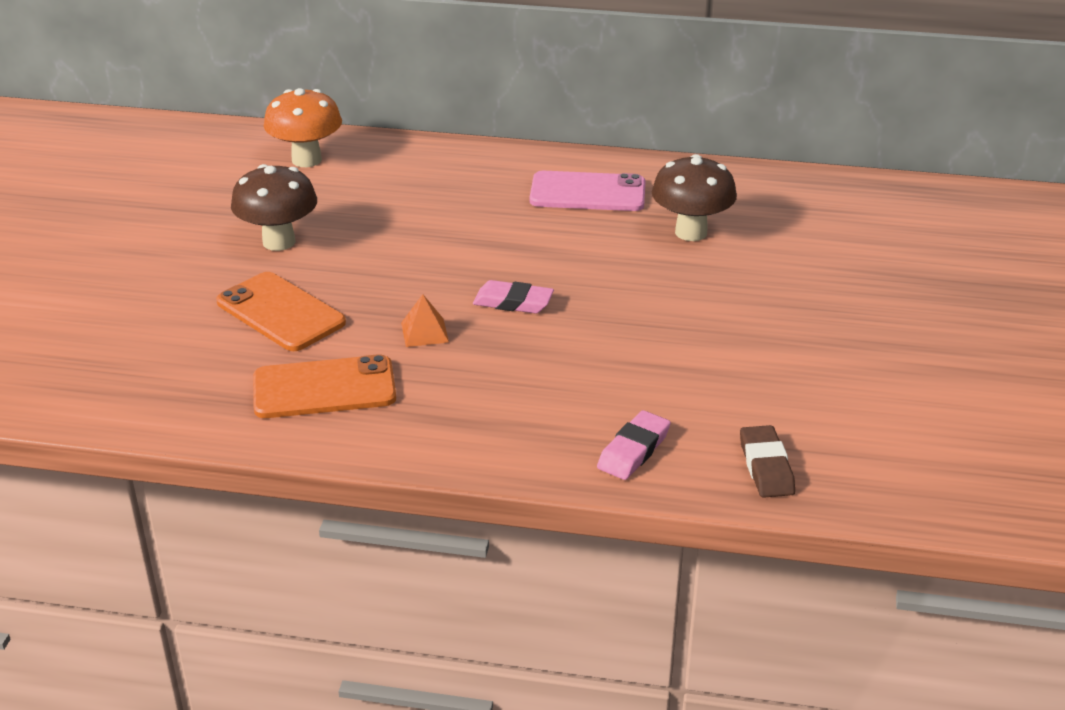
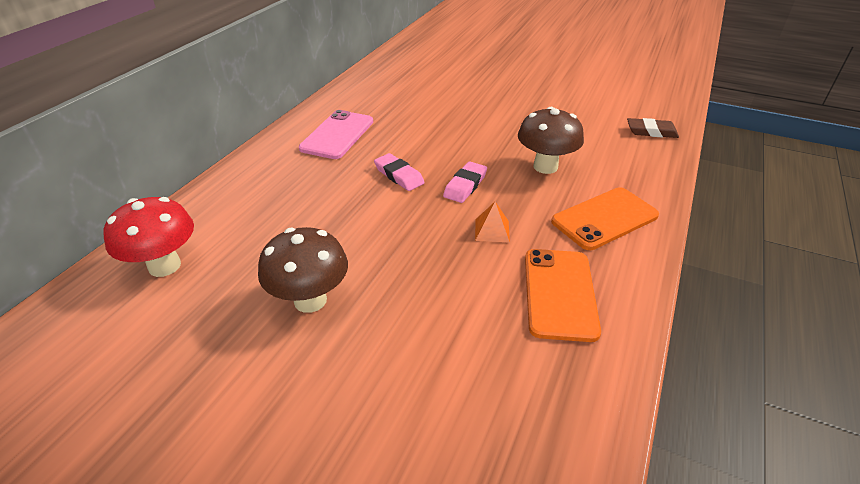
camera: 75 degrees left, 5 degrees up
orange phone [216,272,346,351] -> orange phone moved to [551,187,659,250]
orange mushroom [264,88,342,167] -> red mushroom [103,197,194,277]
pink eraser [597,410,671,480] -> pink eraser moved to [374,153,425,191]
brown mushroom [652,154,737,241] -> brown mushroom moved to [518,107,584,174]

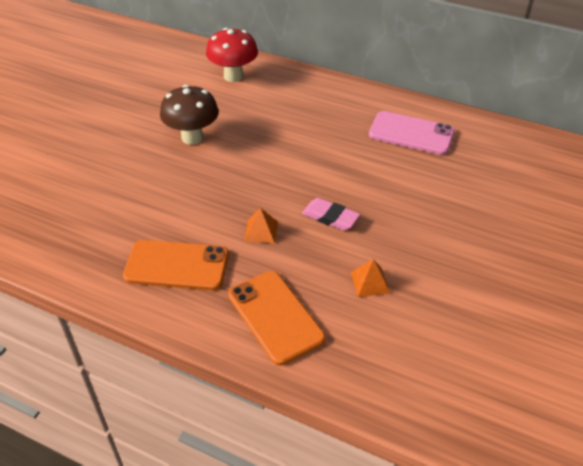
camera: 90 degrees right, 5 degrees up
pink eraser [374,153,425,191] -> none
brown mushroom [518,107,584,174] -> orange pyramid [351,259,390,297]
brown eraser [627,118,679,138] -> none

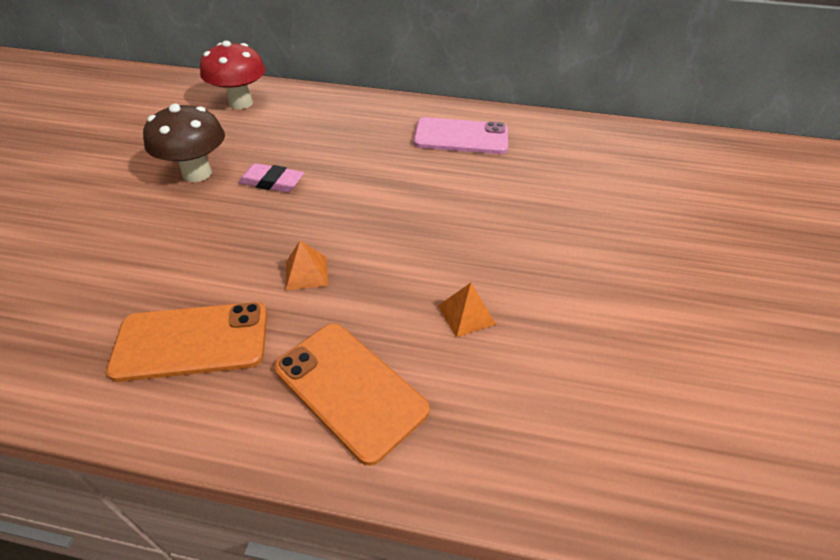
camera: 15 degrees left, 0 degrees up
pink eraser [302,198,360,231] -> pink eraser moved to [238,163,304,193]

